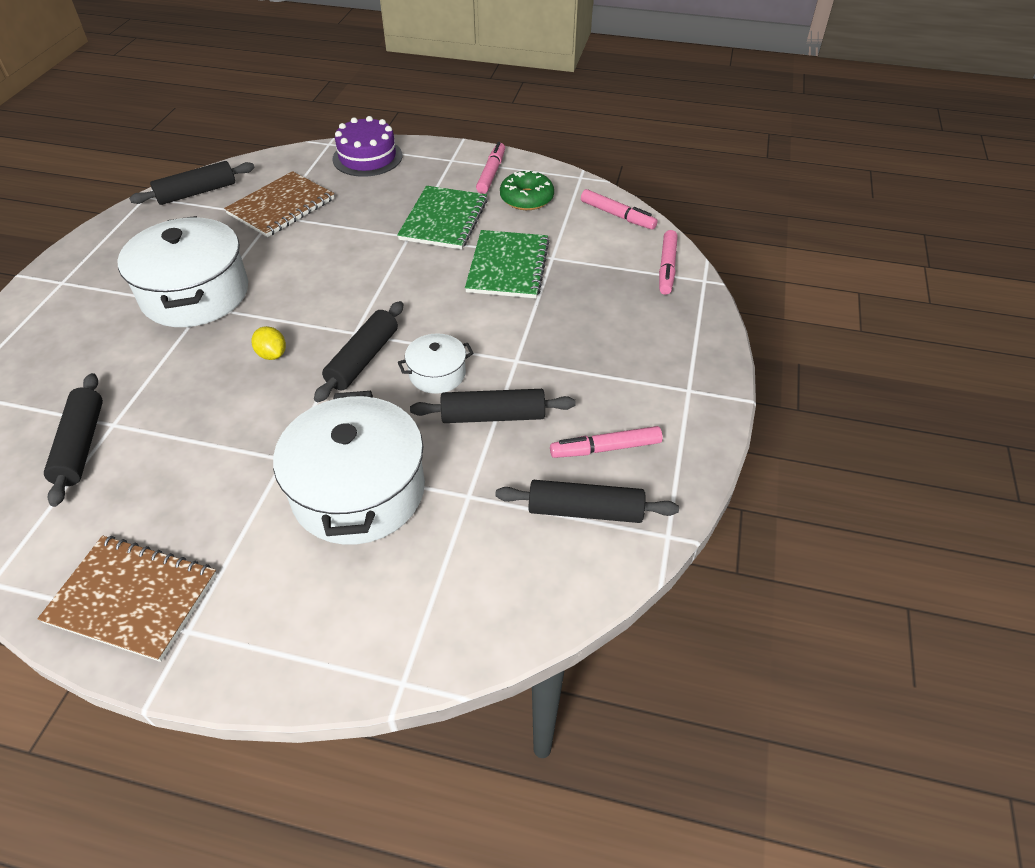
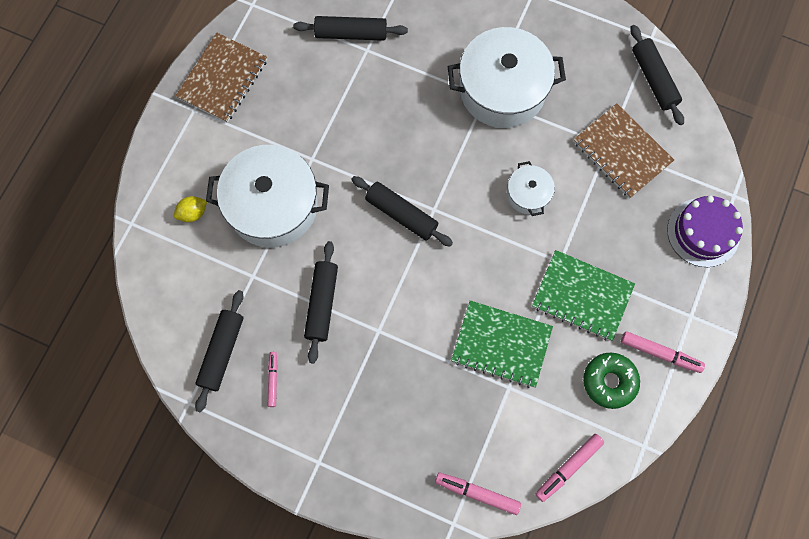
camera: 100 degrees right, 25 degrees up
yellow lemon [252,326,286,360] -> yellow lemon moved to [174,196,207,222]
white pot [398,333,474,394] -> white pot moved to [507,161,555,216]
pink marker [550,426,663,458] -> pink marker [268,352,278,407], size x0.65

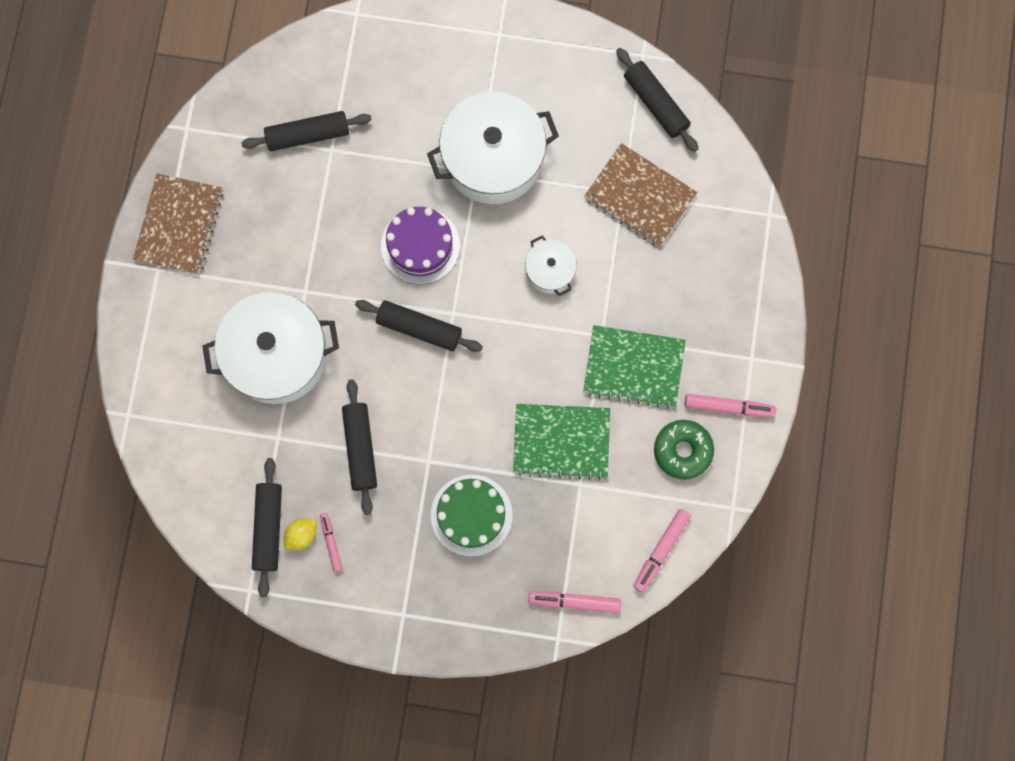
camera: 15 degrees left, 5 degrees up
yellow lemon [174,196,207,222] -> yellow lemon moved to [284,519,316,550]
purple cake [667,195,743,267] -> purple cake moved to [381,207,460,284]
none -> green cake [431,475,513,557]

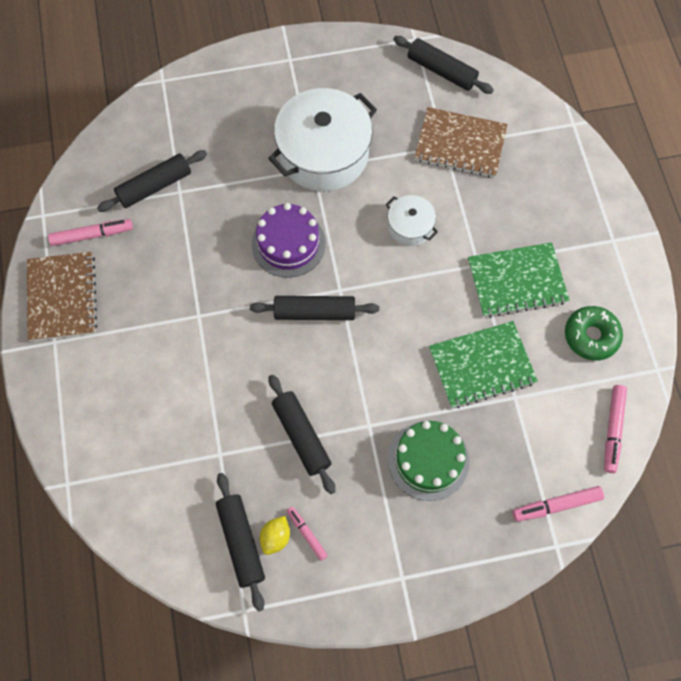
camera: 20 degrees left, 10 degrees down
white pot [202,292,339,404] -> none
pink marker [685,394,776,417] -> pink marker moved to [48,219,133,246]

